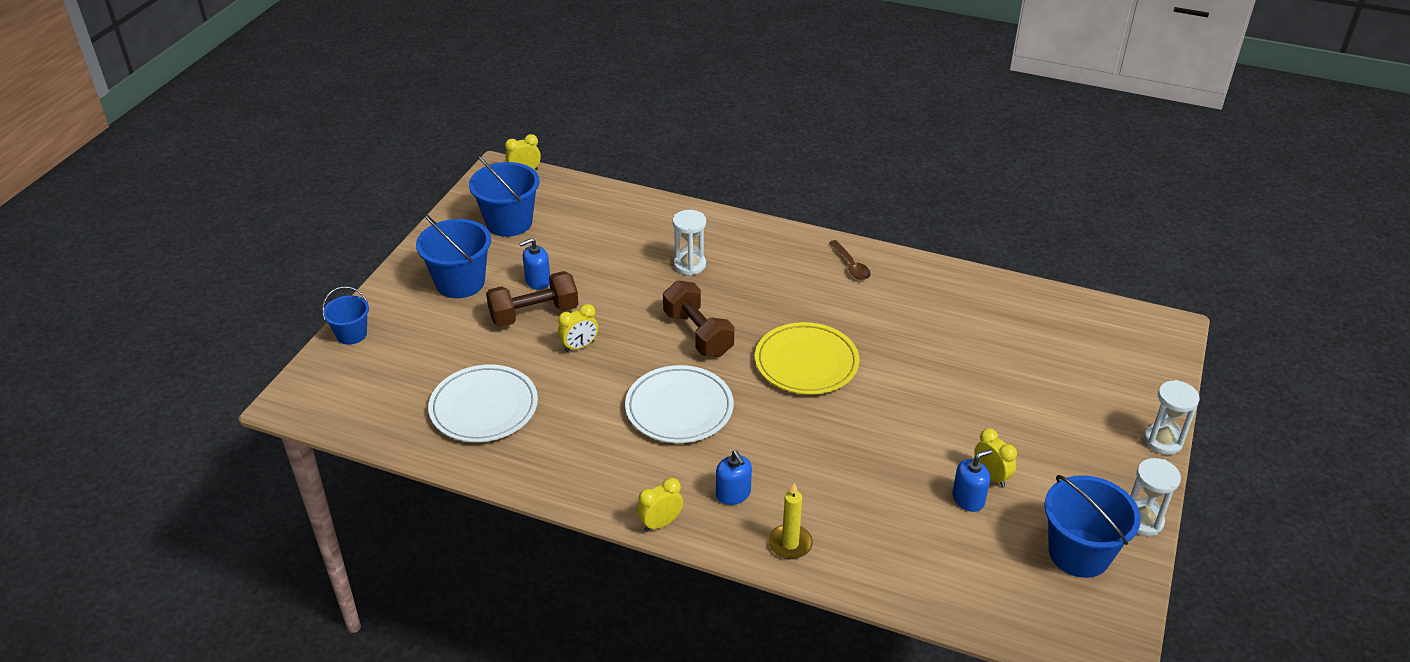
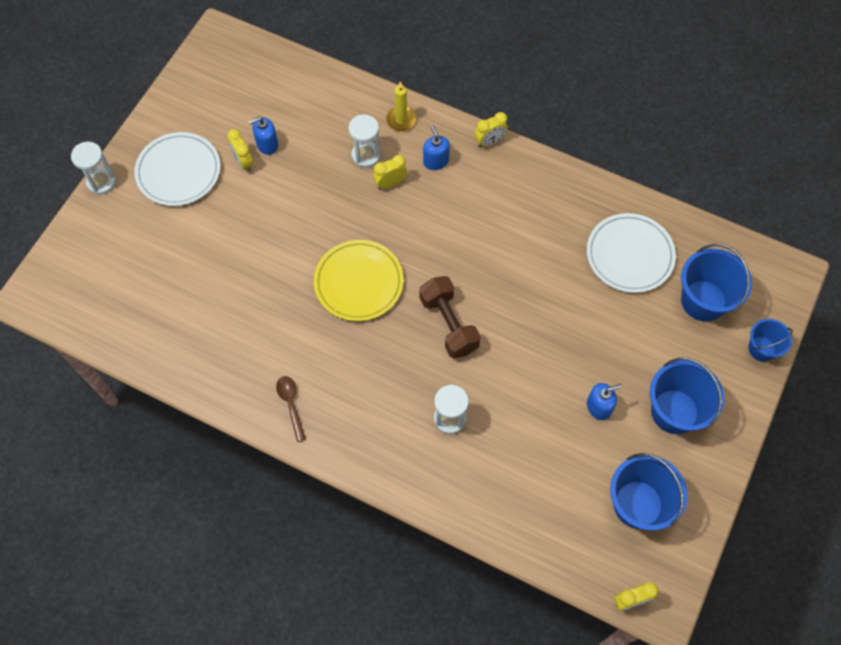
camera: 175 degrees left, 25 degrees up
brown dumbbell [486,271,579,327] -> none
yellow clock [558,304,598,352] -> yellow clock moved to [373,155,407,189]
white plate [625,365,734,443] -> white plate moved to [134,132,220,206]
blue bucket [1044,475,1141,578] -> blue bucket moved to [681,244,752,322]
white hourglass [1130,458,1181,536] -> white hourglass moved to [349,115,381,168]

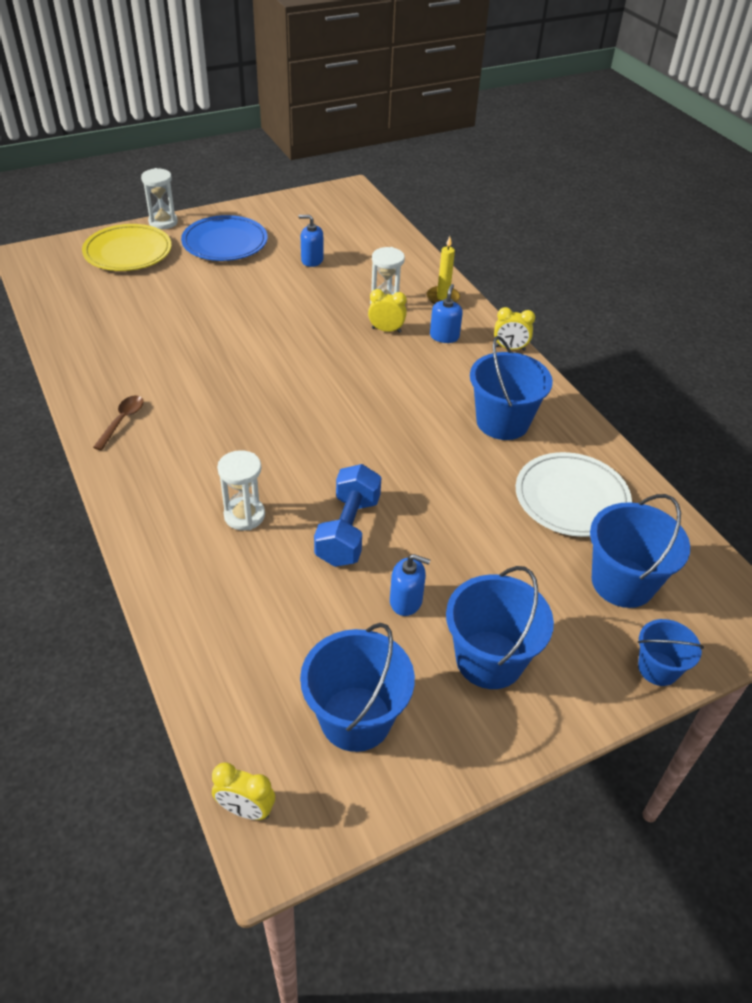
camera: 35 degrees right, 20 degrees down
white plate [134,132,220,206] -> blue plate [181,215,268,261]
yellow clock [227,129,253,172] -> none
yellow plate [314,240,404,321] -> yellow plate moved to [82,224,172,271]
brown dumbbell [419,276,481,358] -> none
none -> blue dumbbell [314,464,381,567]
none -> blue bucket [470,336,553,440]

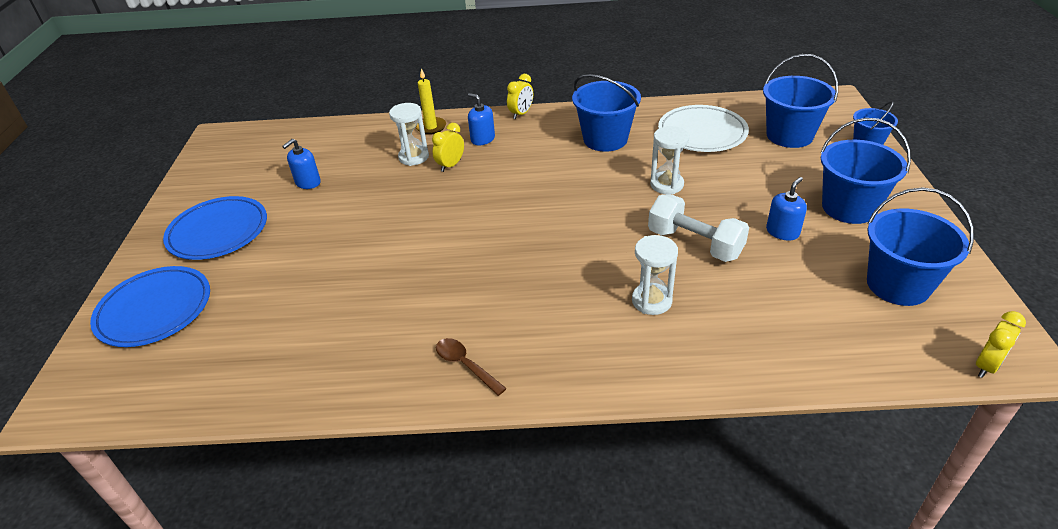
camera: 60 degrees left, 5 degrees down
yellow plate [82,224,172,271] -> blue plate [90,266,210,347]
white hourglass [141,168,178,229] -> white hourglass moved to [650,126,689,194]
blue dumbbell [314,464,381,567] -> white dumbbell [648,194,749,262]

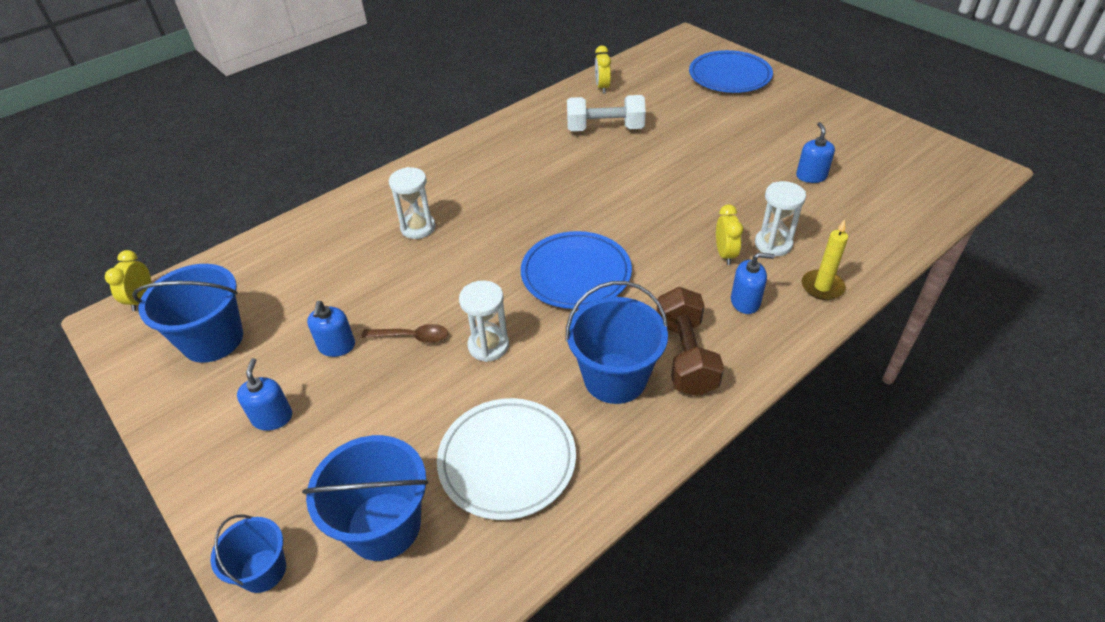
camera: 140 degrees right, 5 degrees up
blue plate [163,196,267,260] -> blue plate moved to [521,231,632,309]
brown spoon [436,338,507,396] -> brown spoon moved to [361,324,448,343]
yellow clock [507,74,533,119] -> yellow clock moved to [595,45,611,93]
white dumbbell [648,194,749,262] -> white dumbbell moved to [567,95,646,131]
blue bucket [820,118,911,224] -> blue soap dispenser [237,358,292,431]
none -> brown dumbbell [656,287,724,396]

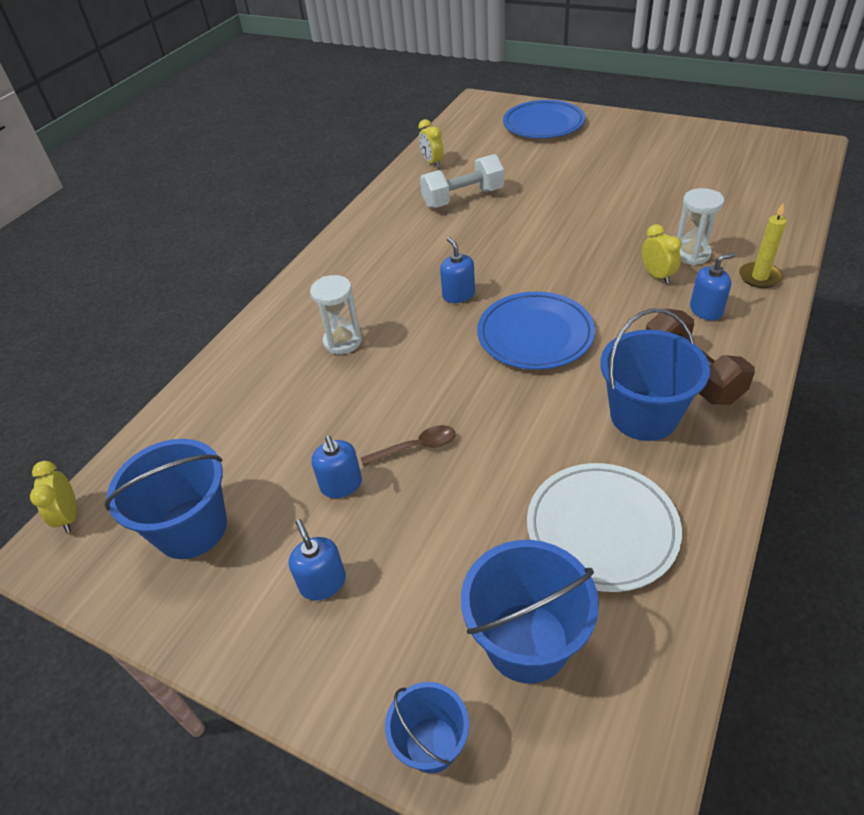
camera: 20 degrees left, 0 degrees up
white hourglass [459,280,509,362] -> none
blue soap dispenser [796,122,835,183] -> blue soap dispenser moved to [440,237,475,303]

